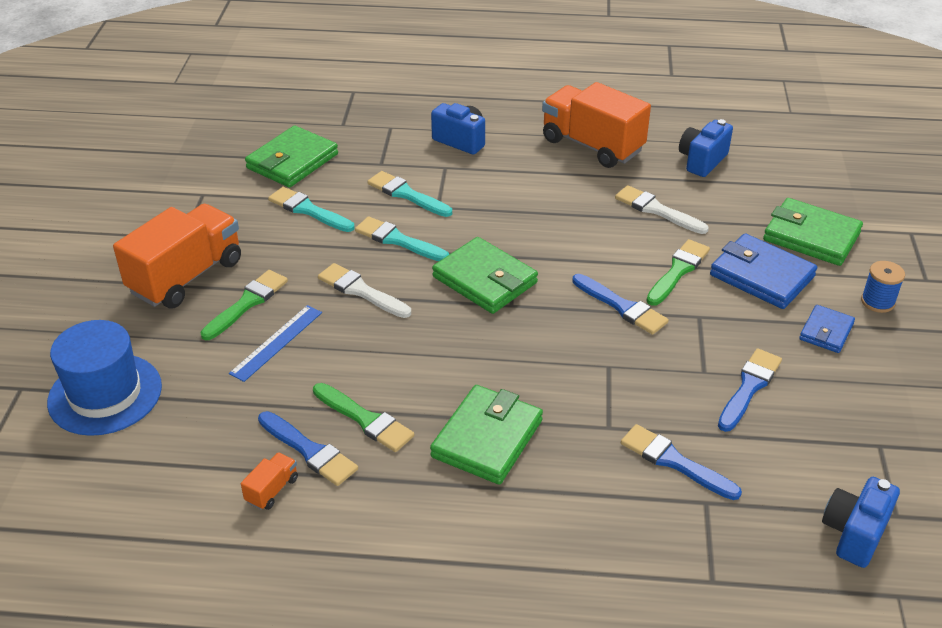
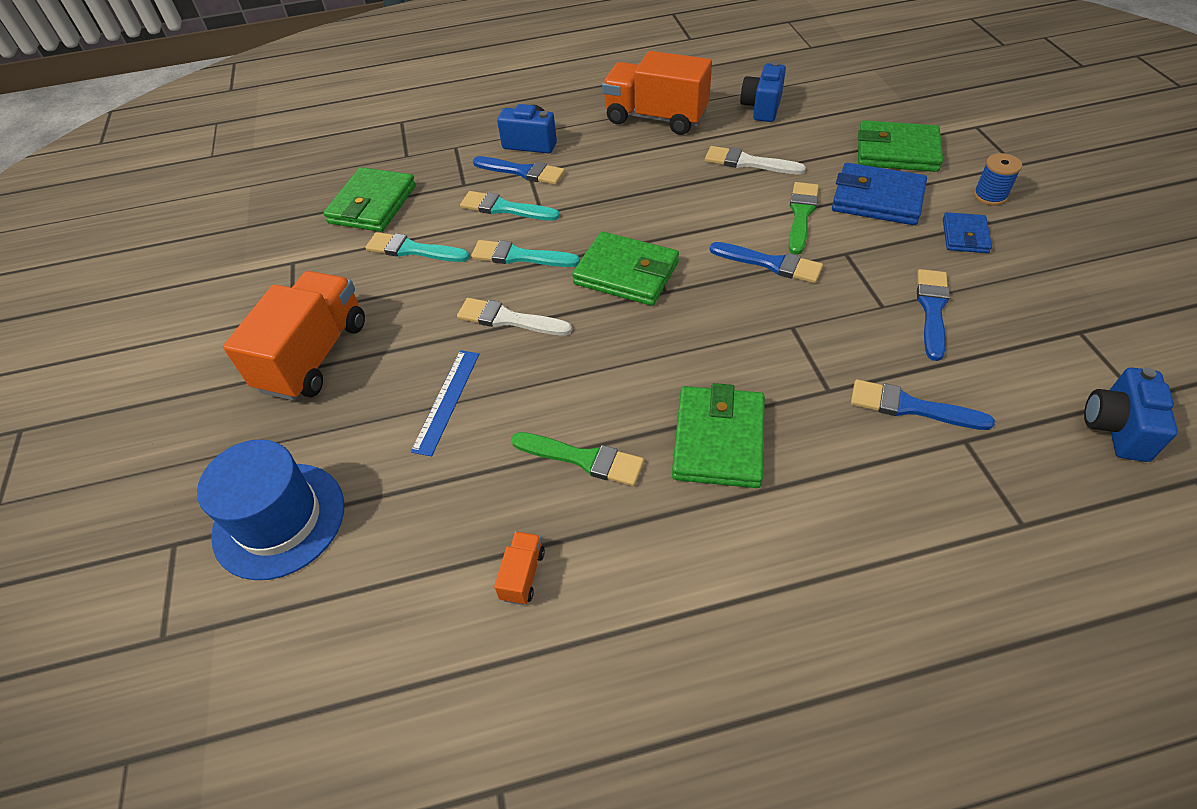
camera: 15 degrees left, 10 degrees up
green brush [201,270,288,340] -> none
blue brush [258,411,358,486] -> blue brush moved to [473,156,565,185]

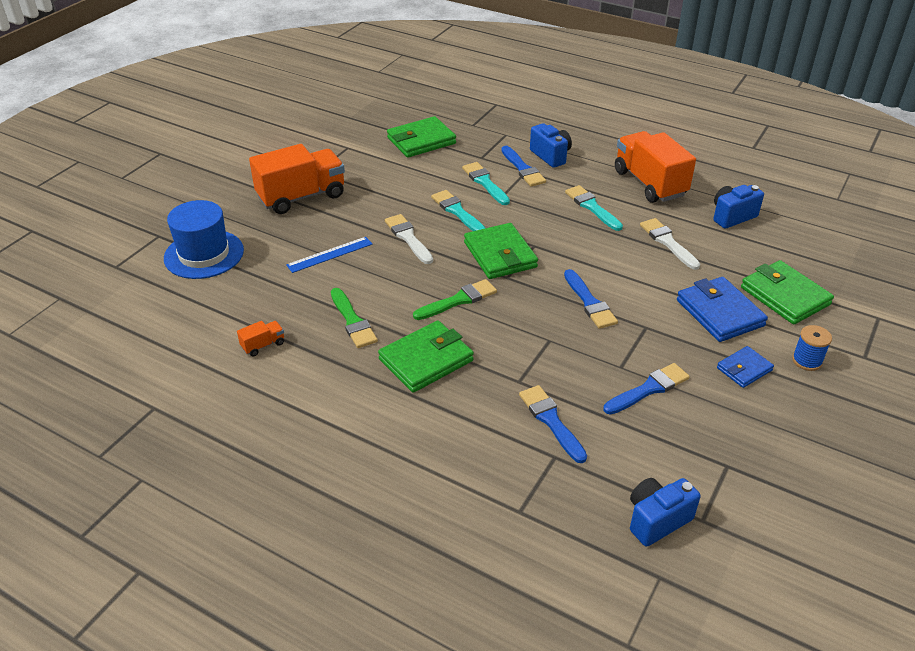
camera: 40 degrees right, 10 degrees down
turquoise brush [365,232,470,262] -> turquoise brush moved to [565,185,623,231]
green brush [789,182,819,255] -> green brush moved to [413,279,497,320]

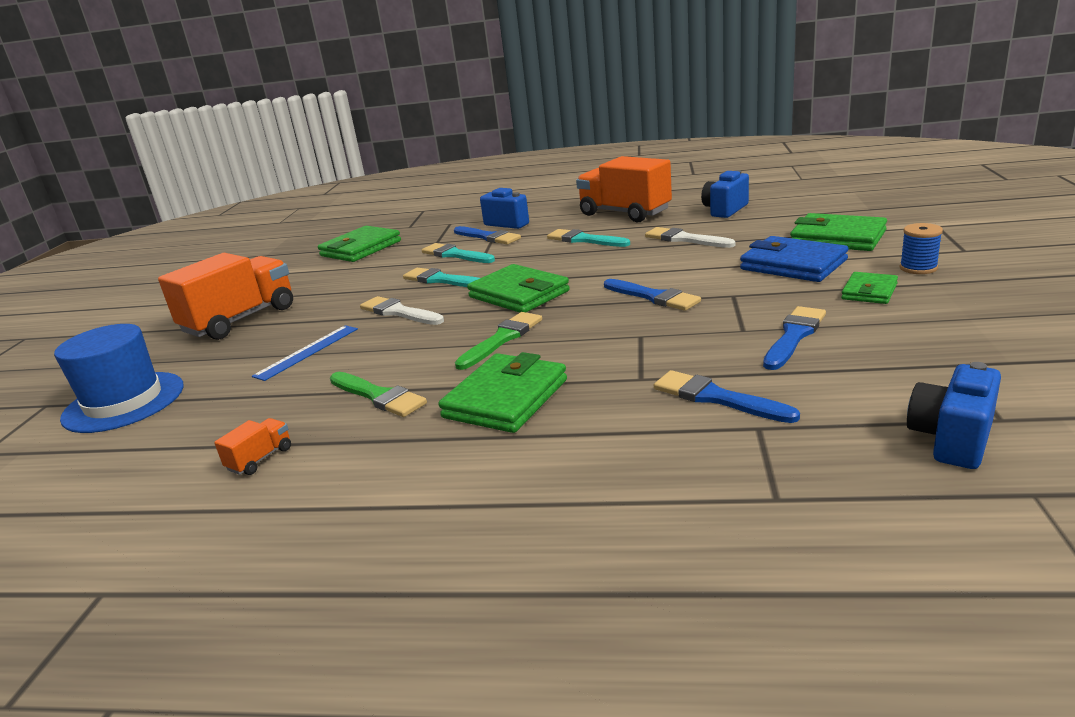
camera: 20 degrees left, 15 degrees down
blue wallet [717,346,774,388] -> green wallet [841,272,898,304]

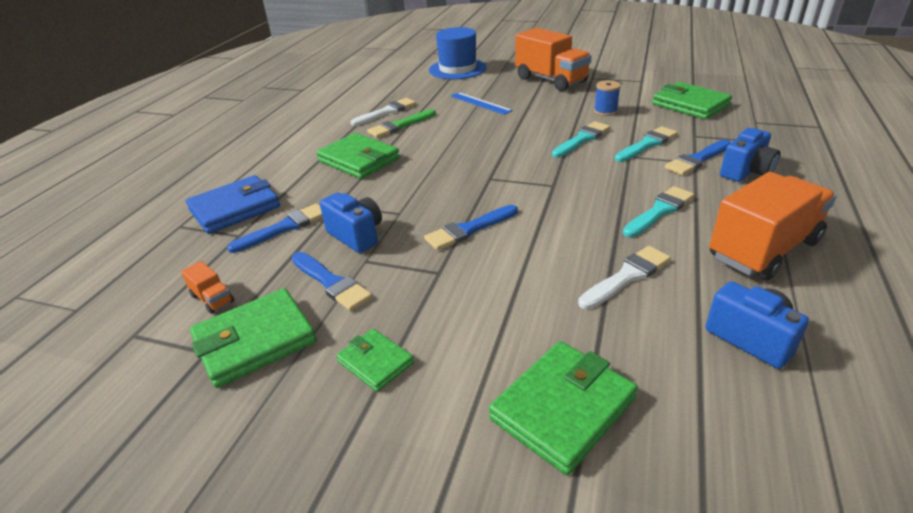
camera: 100 degrees right, 10 degrees up
orange truck [214,418,291,475] -> orange truck moved to [181,261,234,314]
white brush [360,296,444,325] -> white brush moved to [351,98,416,126]
green brush [455,312,542,370] -> none
green wallet [467,264,570,313] -> green wallet moved to [190,288,317,388]
blue wallet [740,236,849,282] -> blue wallet moved to [186,175,280,234]
blue spool [900,223,943,274] -> blue spool moved to [594,80,621,116]
blue camera [907,362,1001,469] -> blue camera moved to [320,193,382,253]

